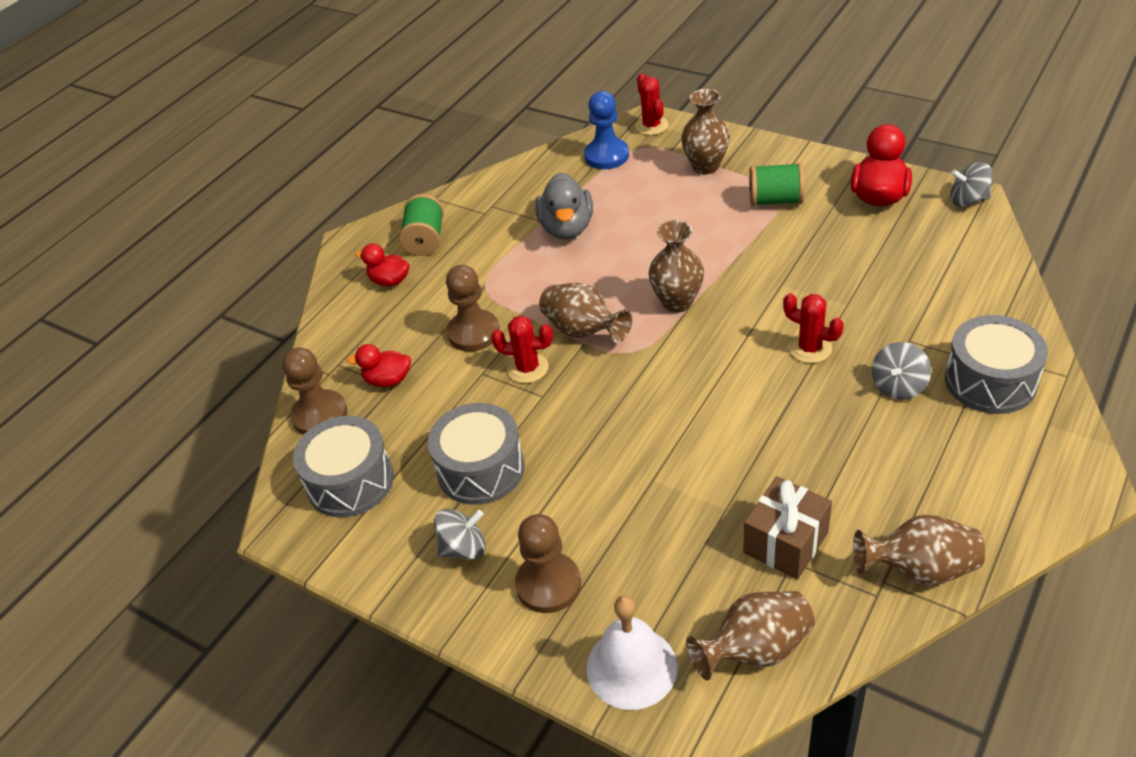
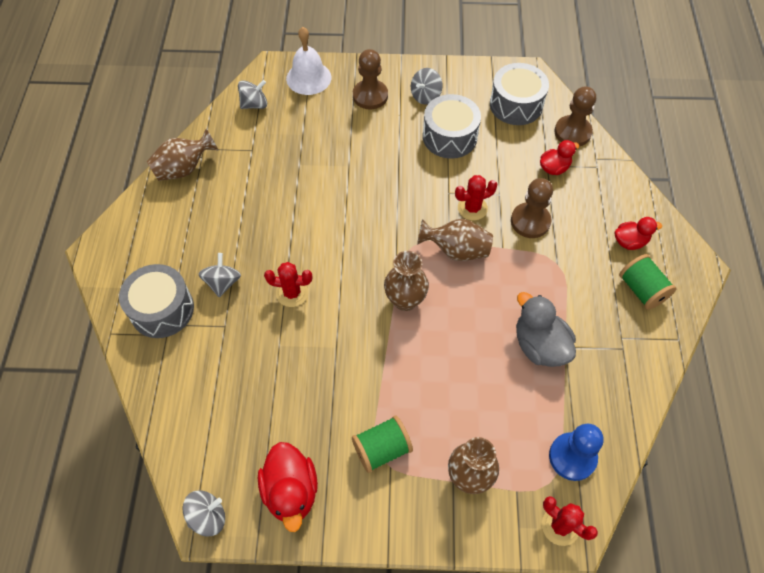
camera: 145 degrees right, 15 degrees up
brown vase [686,591,815,680] -> grey spinning top [238,80,267,109]
brown gift [743,476,832,579] -> none

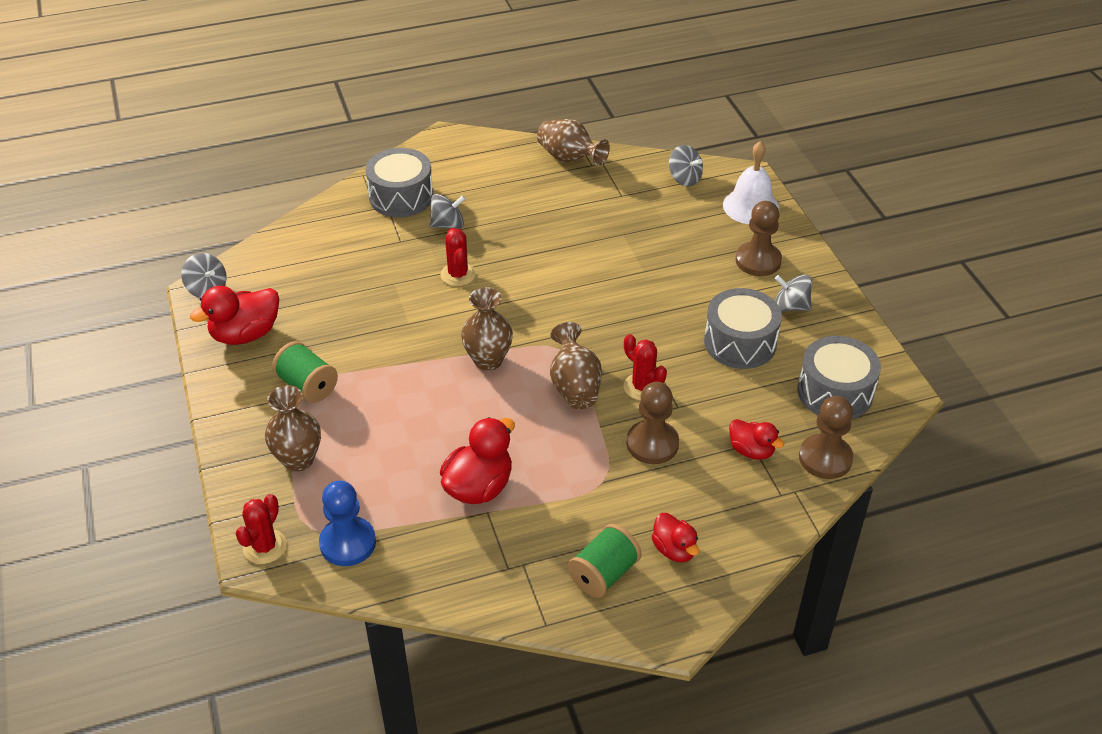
camera: 70 degrees right, 15 degrees down
grey duck [516,292,576,367] -> red duck [440,417,515,504]

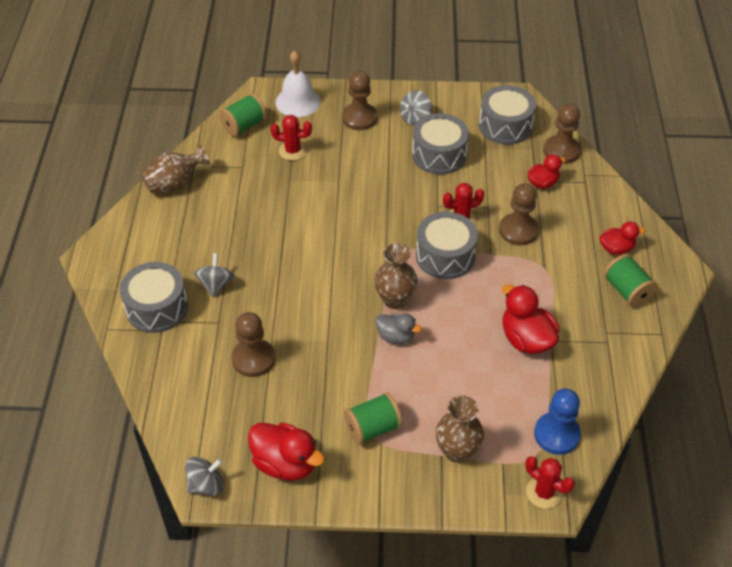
camera: 70 degrees left, 5 degrees up
red duck [190,286,279,345] -> red duck turned 45 degrees counterclockwise [248,423,325,481]
red cactus [440,228,476,286] -> red cactus moved to [270,115,312,161]
brown vase [550,322,602,409] -> grey drum [416,212,478,279]
grey spinning top [669,145,703,187] -> green spool [219,94,267,137]
none -> brown pawn [232,312,275,377]
none -> grey duck [375,314,422,344]

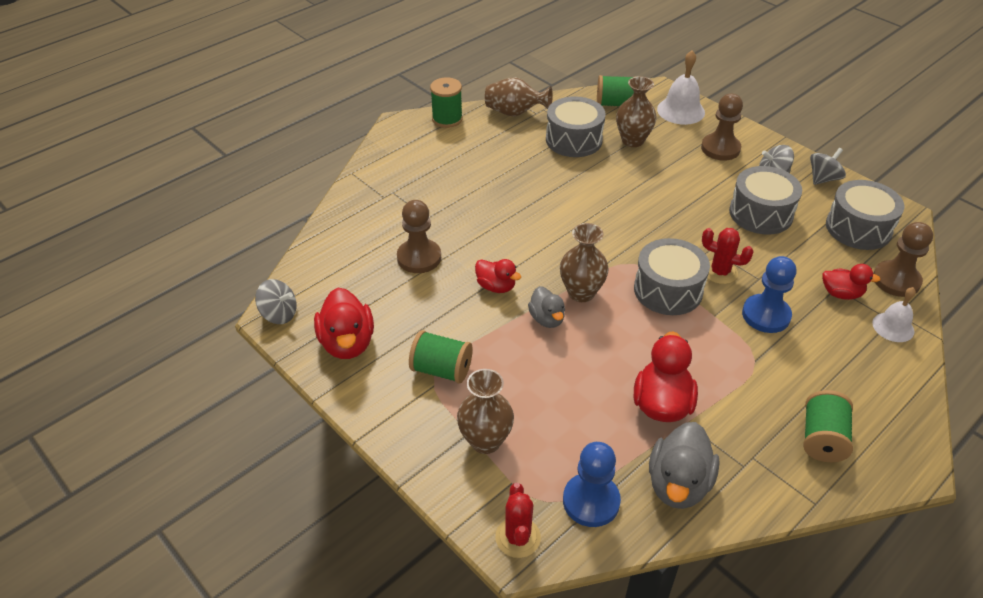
camera: 45 degrees right, 5 degrees down
grey drum [120,262,188,333] -> grey drum moved to [546,96,606,157]
grey spinning top [194,253,235,297] -> grey spinning top moved to [810,148,846,185]
red cactus [270,115,312,161] -> brown vase [616,76,657,147]
brown pawn [499,183,539,246] -> blue pawn [742,256,796,333]
red duck [600,222,645,255] -> red duck moved to [475,259,521,293]
none -> green spool [430,78,463,128]
none -> grey duck [649,422,720,509]
none -> white bell [872,287,916,342]

